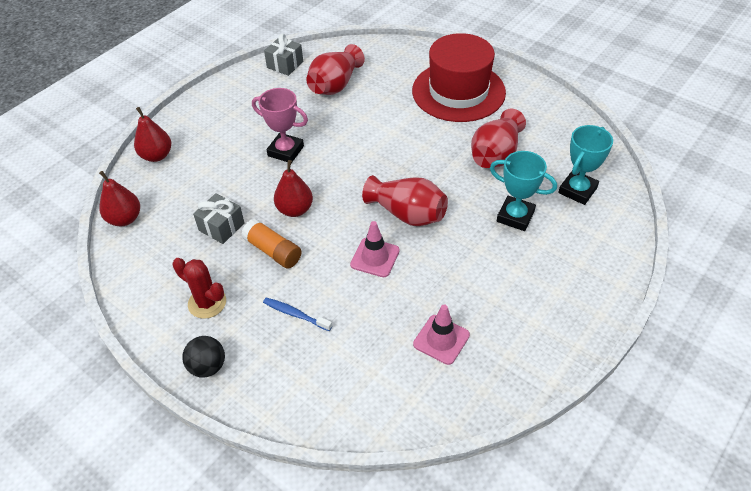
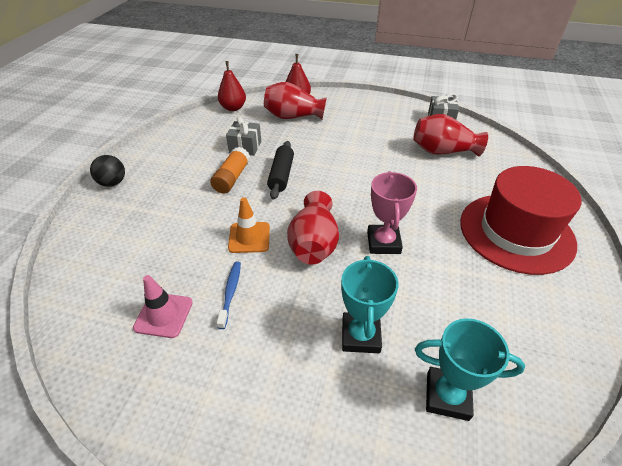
camera: 65 degrees right, 5 degrees down
red cactus [172,258,226,319] -> none
pink trophy [252,88,308,162] -> pink trophy moved to [367,171,417,254]
blue toothbrush [263,297,332,331] -> blue toothbrush moved to [217,262,241,329]
red pear [274,160,313,217] -> black rolling pin [267,141,294,200]
pink traffic cone [350,221,400,277] -> orange traffic cone [228,197,270,253]
red vase [471,109,526,168] -> red vase moved to [264,82,327,119]

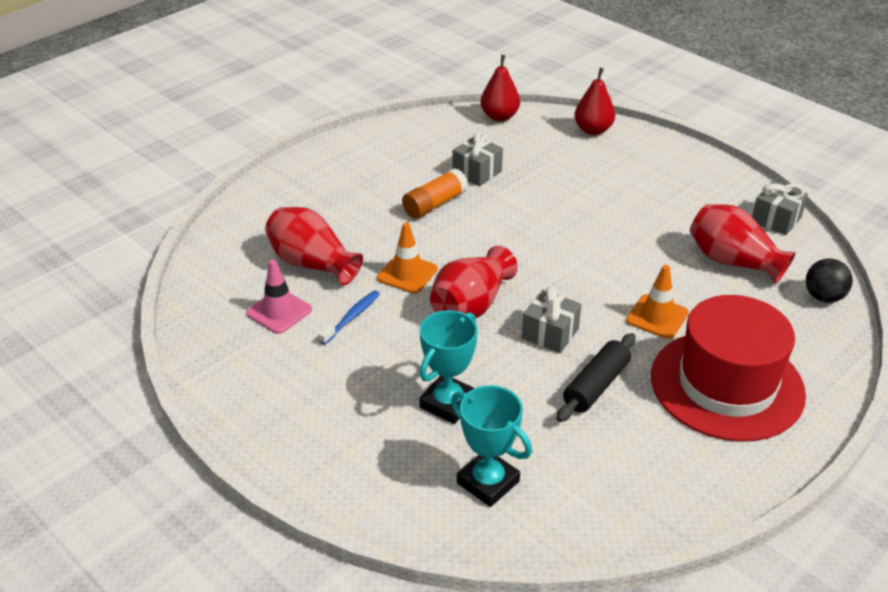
camera: 30 degrees right, 5 degrees down
black ball [90,155,125,187] -> black ball moved to [806,258,853,303]
red vase [264,82,327,119] -> red vase moved to [265,207,363,285]
black rolling pin [267,141,294,200] -> black rolling pin moved to [557,333,636,422]
pink trophy [367,171,417,254] -> grey gift [522,286,582,353]
none -> orange traffic cone [626,265,689,339]

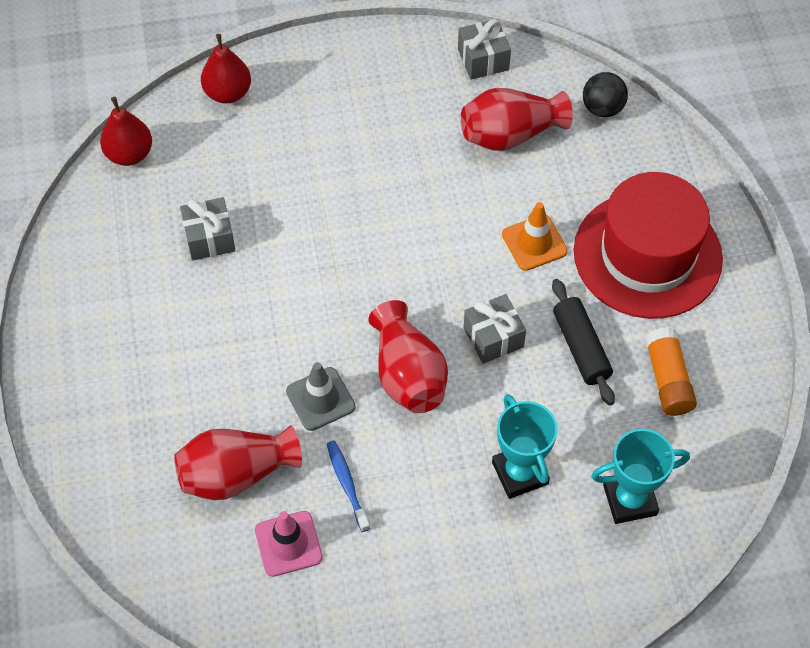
camera: 55 degrees left, 20 degrees up
orange traffic cone [377,223,438,293] -> grey traffic cone [286,362,356,431]
orange glue stick [402,168,468,219] -> orange glue stick moved to [645,327,697,416]

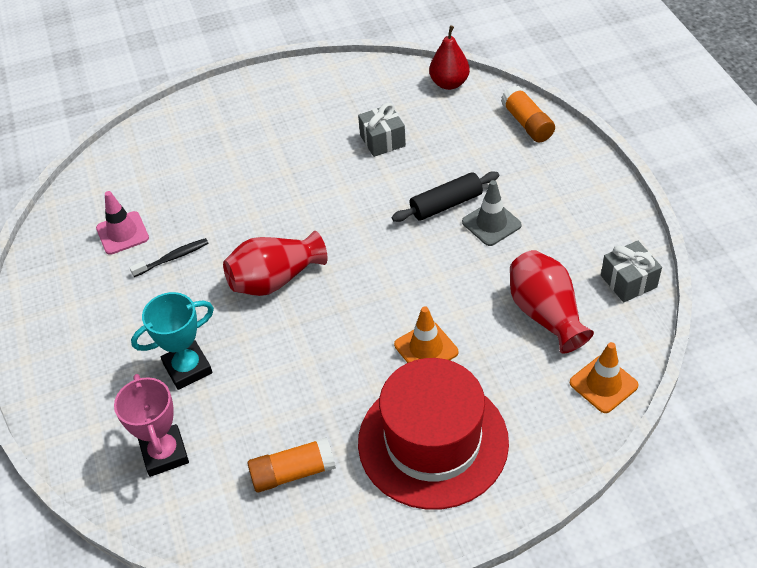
camera: 85 degrees right, 10 degrees down
red vase [174,425,302,500] -> none
red pear [201,34,251,103] -> orange glue stick [501,86,555,142]
grey traffic cone [286,362,356,431] -> grey traffic cone moved to [462,180,522,246]
blue toothbrush [327,441,370,532] -> black toothbrush [129,238,209,277]
grey gift [463,294,526,364] -> none
black rolling pin [552,279,615,405] -> black rolling pin moved to [392,172,499,222]
black ball [583,72,628,117] -> orange traffic cone [570,342,639,413]
turquoise trophy [591,429,690,524] -> pink trophy [114,374,189,477]

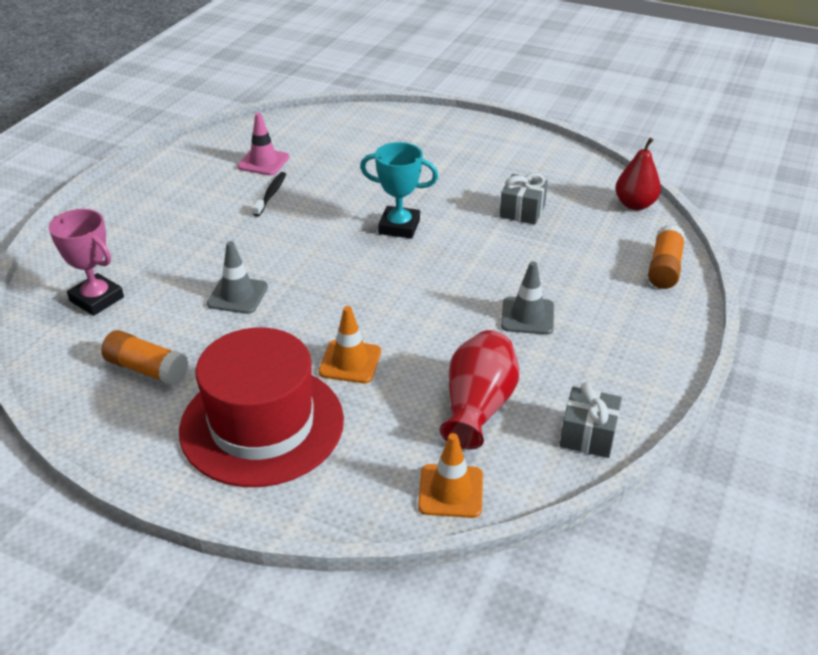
camera: 40 degrees right, 10 degrees down
pink trophy [114,374,189,477] -> pink trophy turned 75 degrees counterclockwise [49,209,124,316]
black toothbrush [129,238,209,277] -> black toothbrush turned 90 degrees counterclockwise [253,172,286,217]
turquoise trophy [131,292,214,390] -> turquoise trophy moved to [360,142,438,239]
red vase [223,231,328,296] -> none
black rolling pin [392,172,499,222] -> none
none -> grey traffic cone [207,241,268,314]

